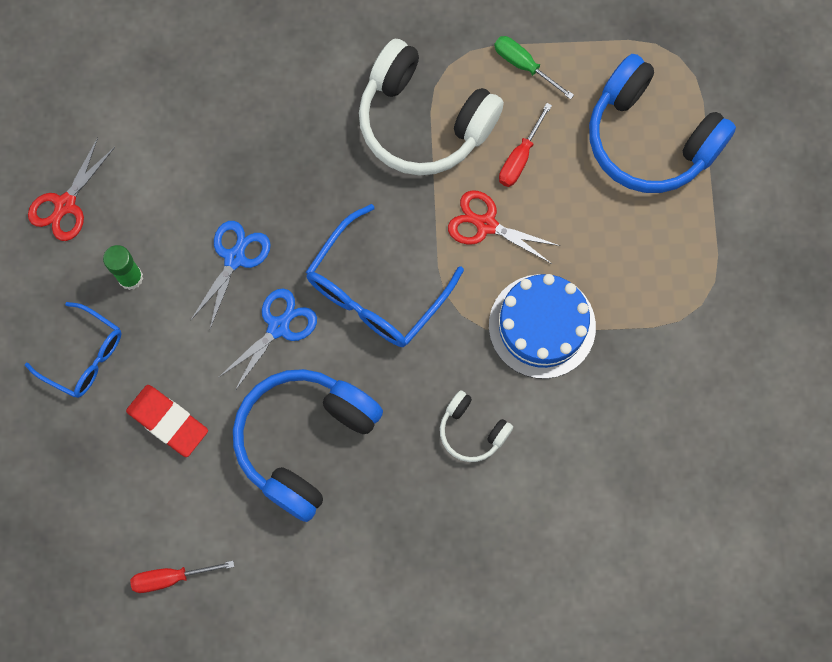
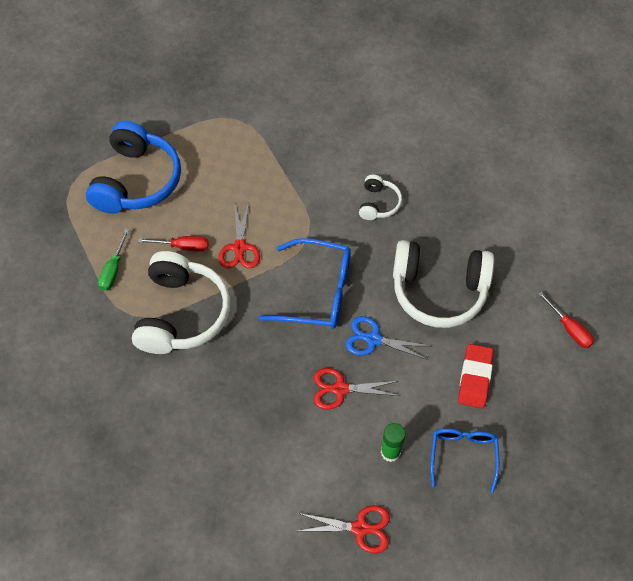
camera: 115 degrees left, 15 degrees down
blue scissors [190,221,271,329] -> red scissors [314,368,400,410]
blue headphones [233,369,383,522] -> white headphones [393,240,494,328]
blue cake [489,274,596,379] -> none

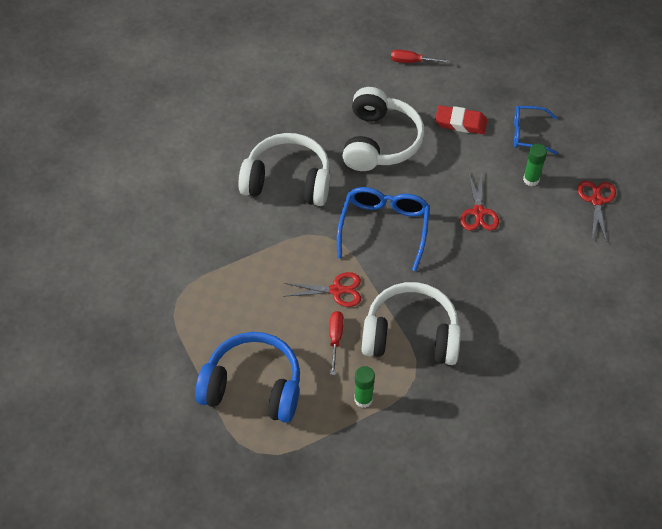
camera: 90 degrees left, 5 degrees down
green screwdriver [98,229,129,291] -> green glue stick [354,366,375,408]
blue scissors [345,316,430,360] -> none
white headphones [359,175,402,220] -> white headphones [238,133,330,206], size x2.06
red screwdriver [538,292,594,348] -> red screwdriver turned 135 degrees counterclockwise [391,50,451,63]

